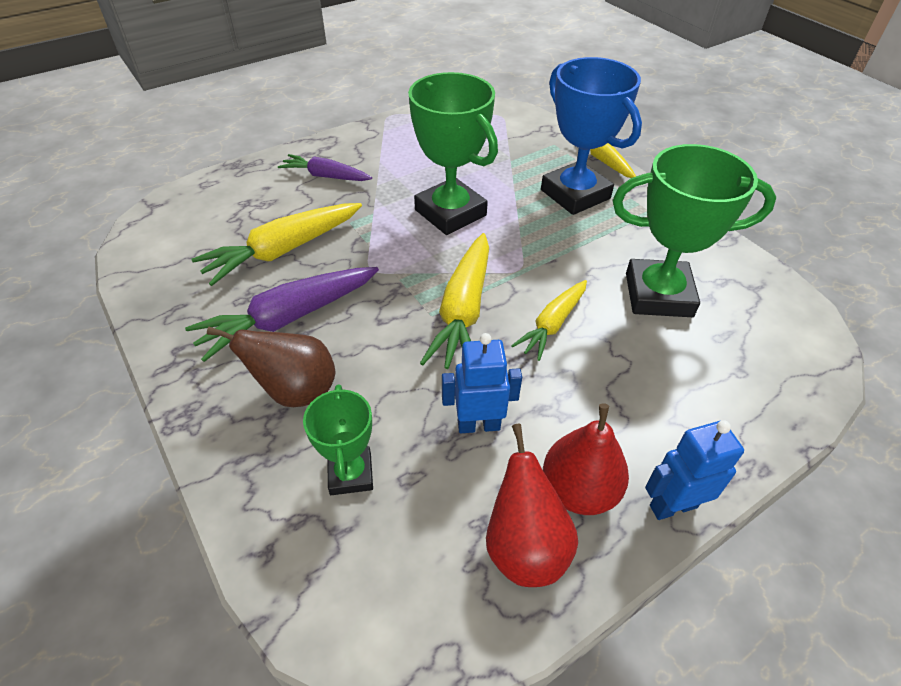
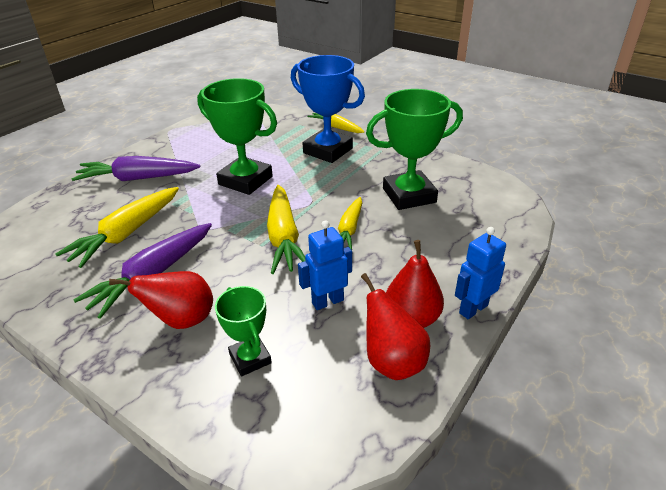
camera: 20 degrees left, 10 degrees down
brown pear [207,327,335,407] -> red pear [109,271,213,329]
purple carrot [278,154,372,181] -> purple carrot [72,156,200,181], size x1.59

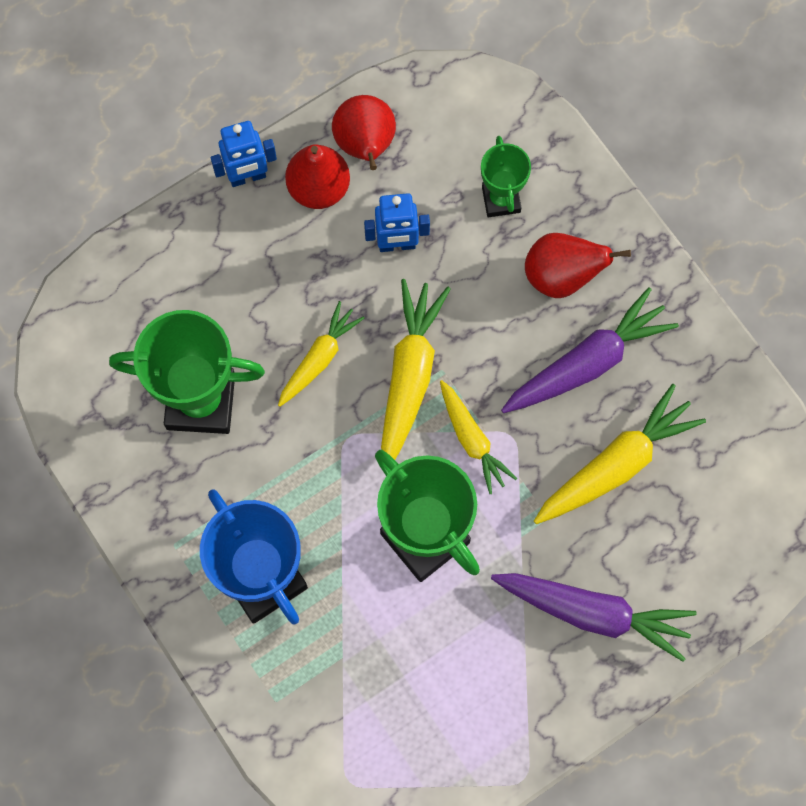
camera: 160 degrees left, 35 degrees up
yellow carrot [307,113,364,133] -> yellow carrot moved to [440,380,517,494]

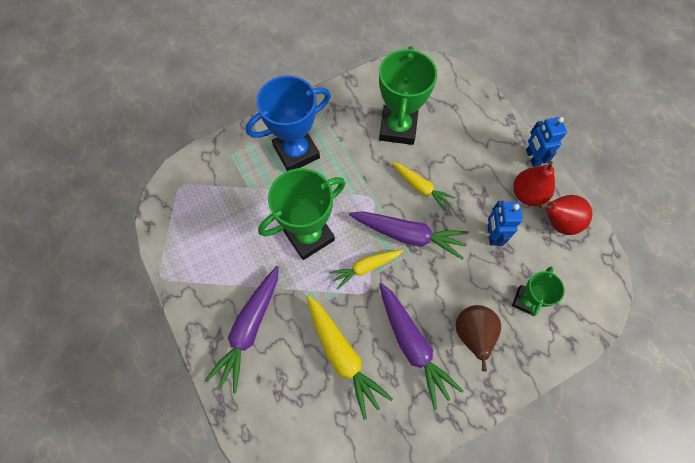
camera: 95 degrees right, 5 degrees down
yellow carrot [381,279,451,460] -> purple carrot [349,211,469,260]
green trophy [481,136,531,217] -> green trophy turned 60 degrees counterclockwise [512,267,565,316]
red pear [525,233,631,298] -> brown pear [455,305,501,371]

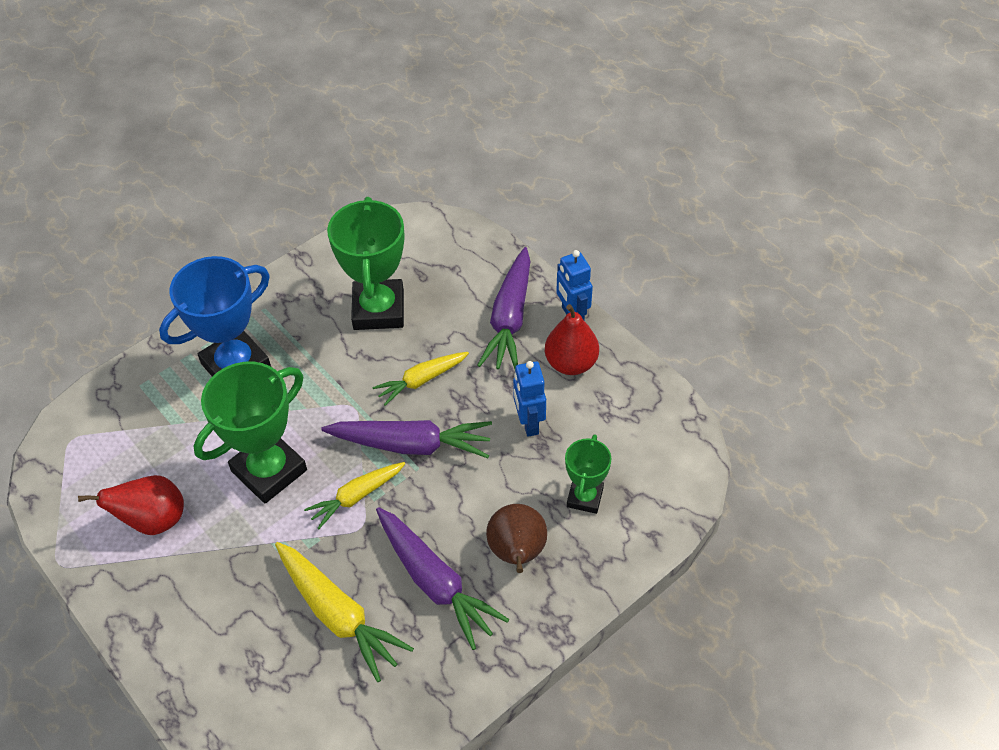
camera: 10 degrees left, 15 degrees down
purple carrot [205,266,279,394] -> purple carrot moved to [477,247,530,369]
yellow carrot [392,162,455,211] -> yellow carrot turned 120 degrees clockwise [373,352,469,406]
red pear [539,195,592,235] -> red pear moved to [78,475,184,535]

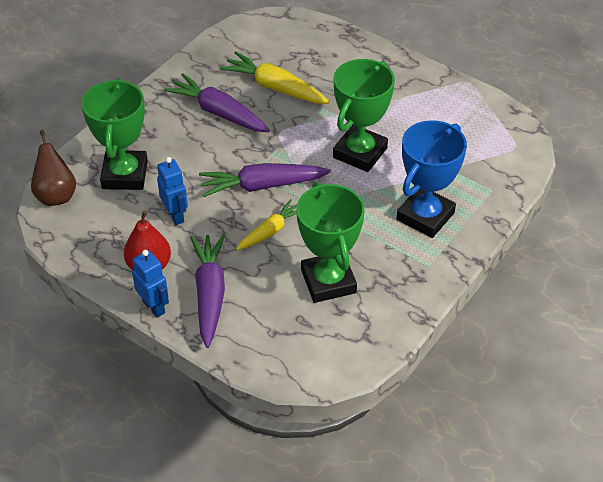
camera: 165 degrees right, 5 degrees down
red pear [78,475,184,535] -> none
yellow carrot [304,462,405,529] -> none
brown pear [486,504,547,573] -> brown pear moved to [31,130,76,206]
green trophy [565,434,612,514] -> green trophy [81,78,148,190], size x1.80

